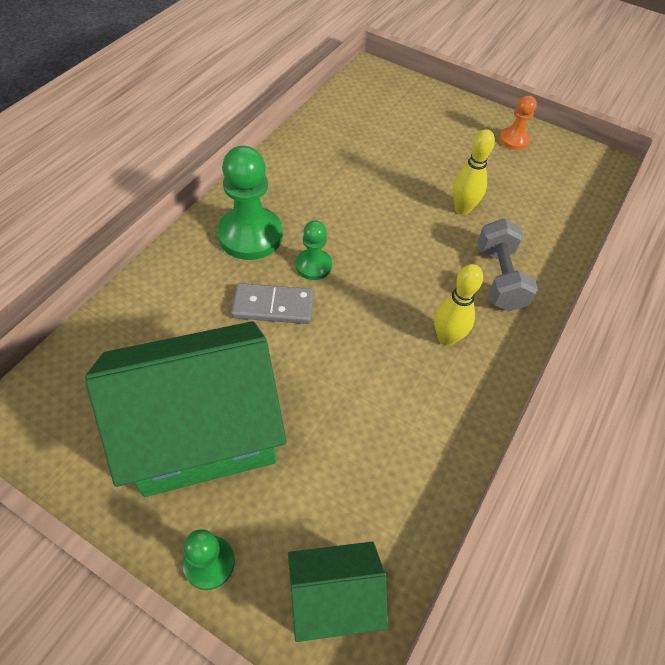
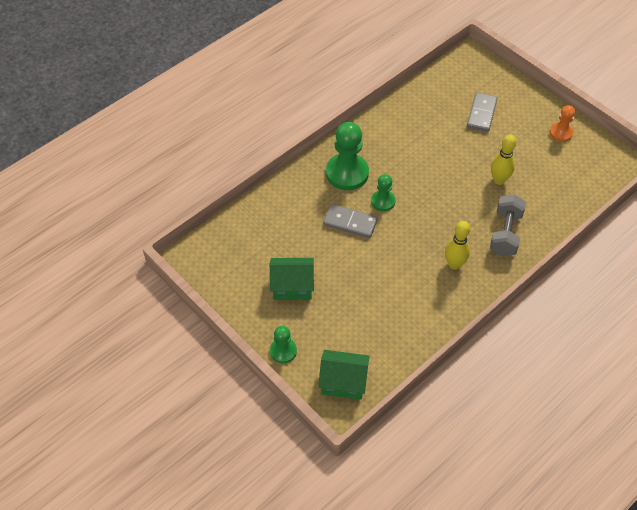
camera: 20 degrees right, 0 degrees up
green house [85,321,287,497] -> green house [270,258,314,300], size x0.51
none -> grey domino [467,92,498,132]

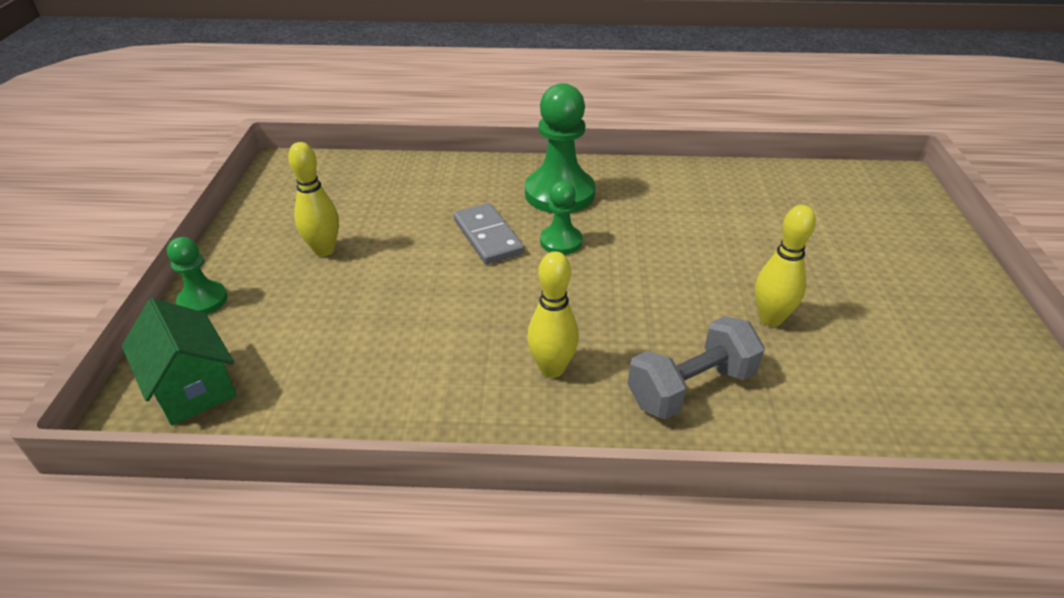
camera: 45 degrees right, 15 degrees down
green house [270,258,314,300] -> yellow bowling pin [288,142,339,257]
grey domino [467,92,498,132] -> none
orange pawn [549,105,575,142] -> none

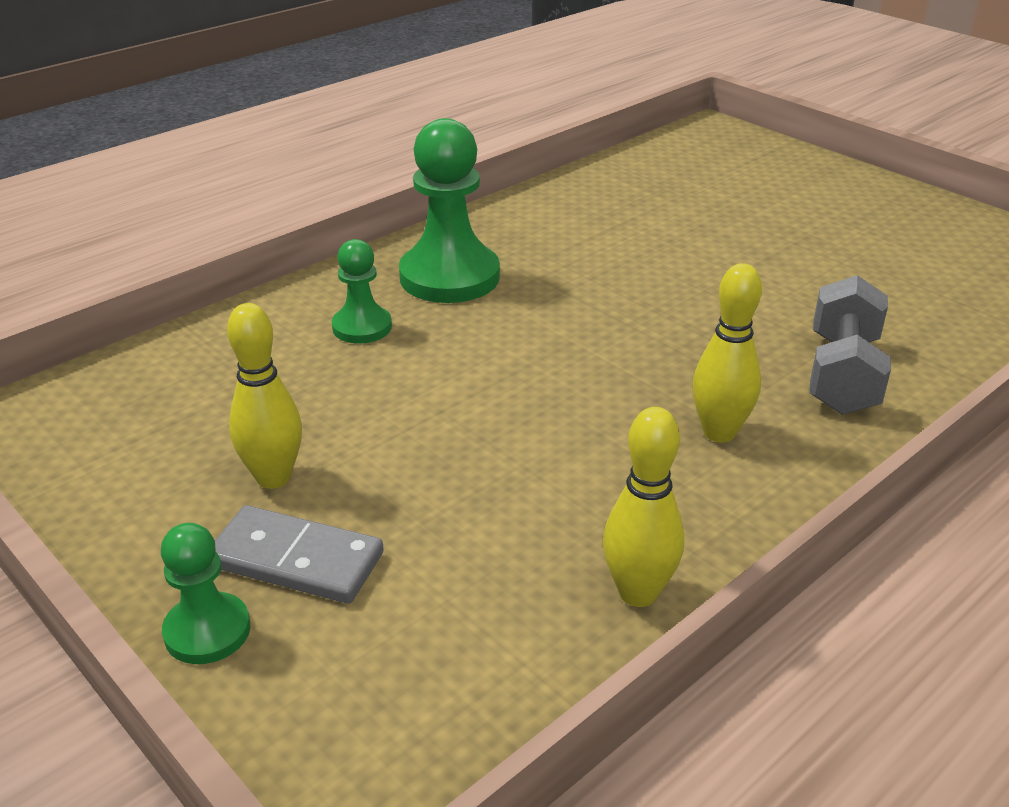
camera: 45 degrees left, 5 degrees down
green house [122,298,237,426] -> none
grey domino [453,203,524,264] -> grey domino moved to [215,505,384,604]
green pawn [540,181,583,255] -> green pawn moved to [332,239,392,344]
yellow bowling pin [755,205,816,327] -> yellow bowling pin moved to [603,407,684,607]

